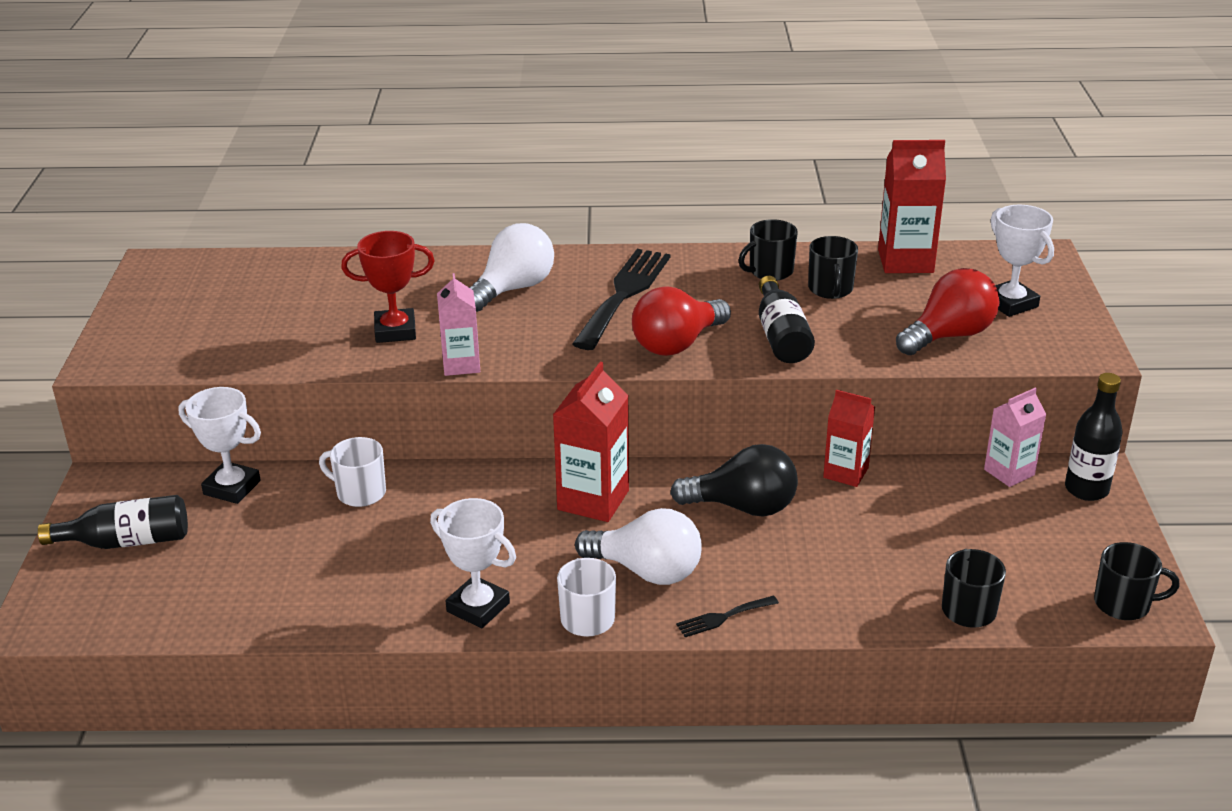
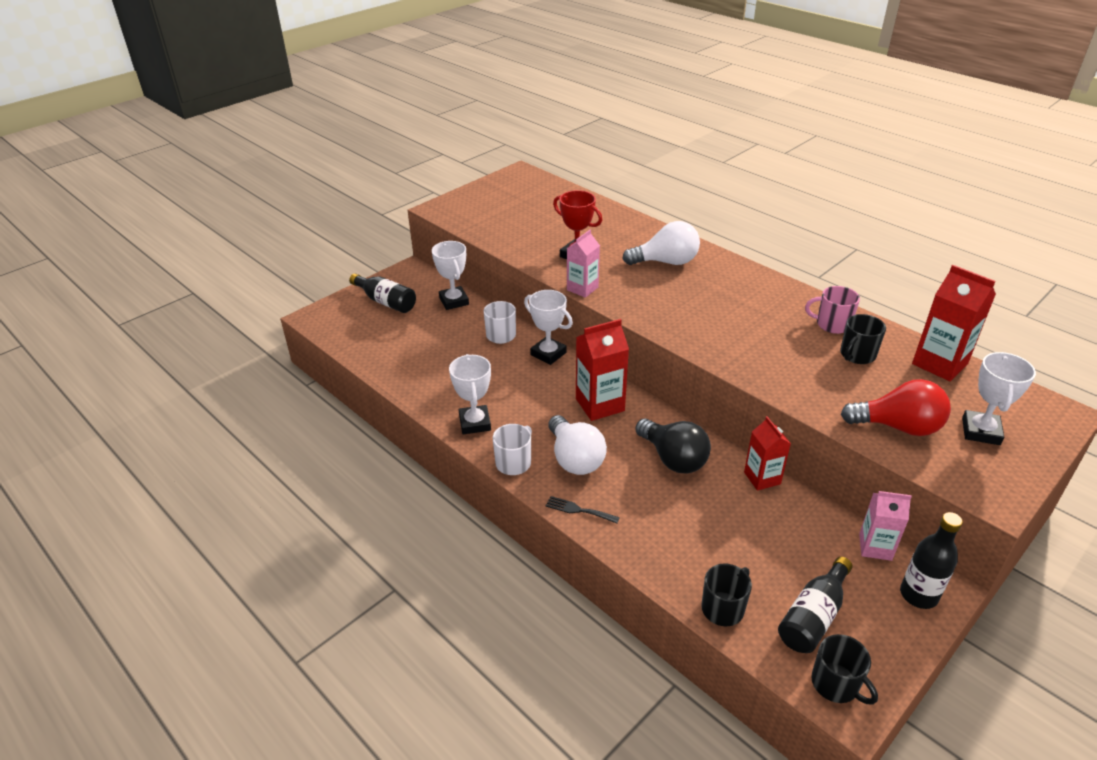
camera: 45 degrees right, 5 degrees up
black fork [572,249,671,350] -> none
red light bulb [632,286,731,356] -> none
black mug [739,219,798,281] -> pink mug [805,286,860,334]
black bottle [759,276,815,363] -> black bottle moved to [778,557,853,653]
none -> white trophy [524,290,573,365]

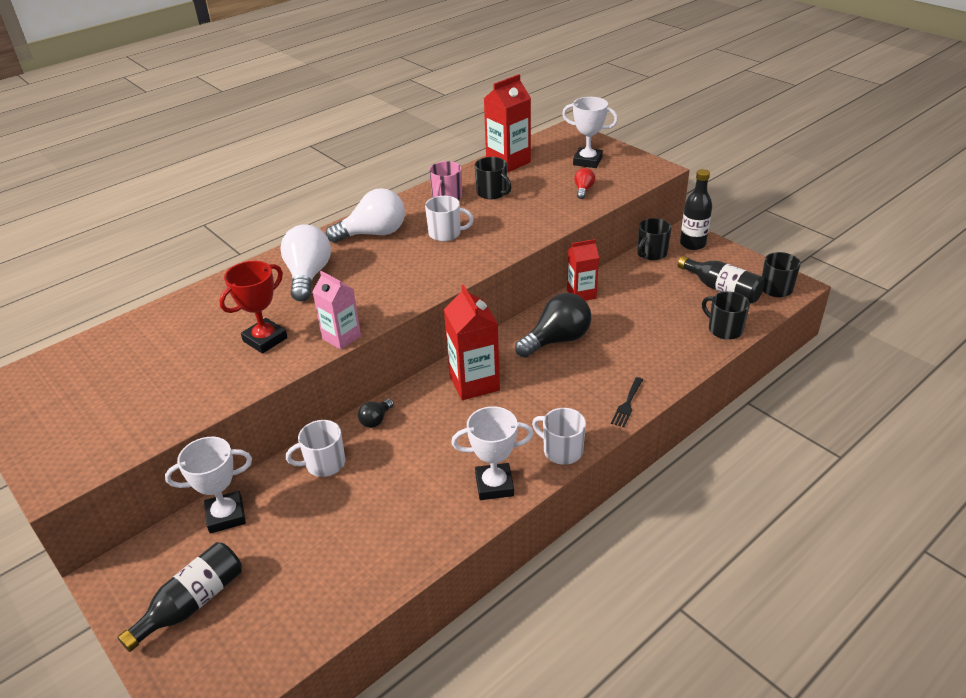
camera: 85 degrees left, 0 degrees up
white trophy [524,290,573,365] -> black light bulb [358,399,394,428]
white light bulb [548,415,607,475] -> white light bulb moved to [326,188,405,243]
red light bulb [841,379,951,436] -> red light bulb [574,168,595,199], size x0.48
pink carton [859,491,912,561] -> black mug [637,218,672,260]
none -> white mug [425,196,474,241]

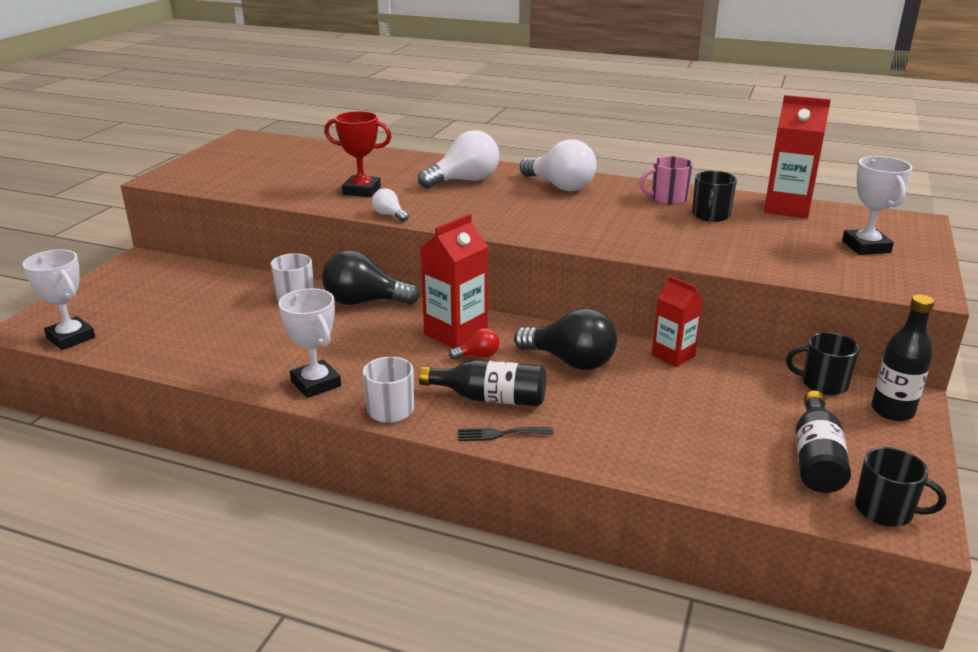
camera: 60 degrees right, 10 degrees down
black bottle [118,542,242,652] -> black bottle moved to [419,360,546,406]
white trophy [165,437,252,534] -> white trophy moved to [23,249,95,350]
pink carton [313,271,361,350] -> white light bulb [372,188,409,222]
black light bulb [358,399,394,428] -> black light bulb [322,250,420,305], size x2.07
white mug [425,196,474,241] -> none
red light bulb [574,168,595,199] -> red light bulb moved to [449,328,500,360]
black mug [702,291,750,340] -> none

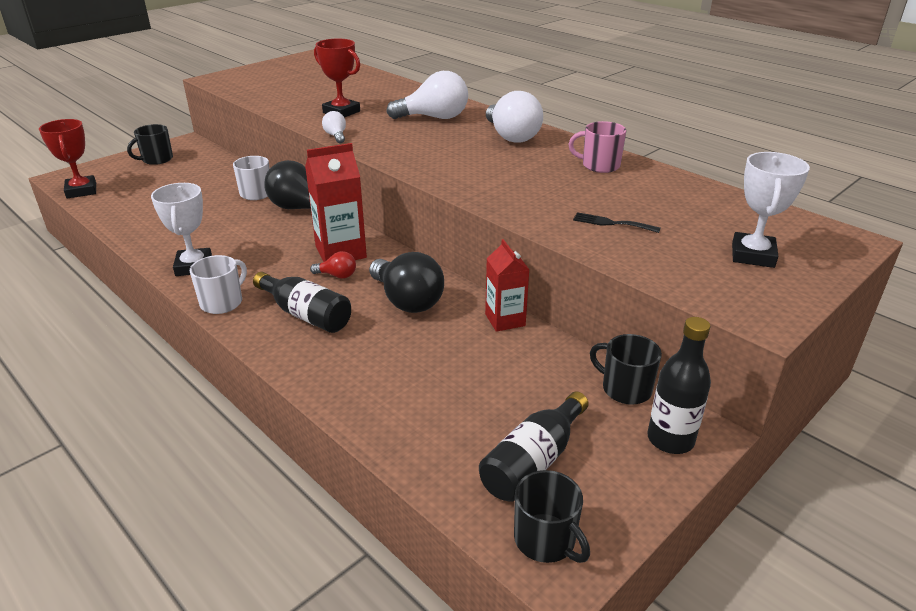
camera: 25 degrees right, 5 degrees up
white trophy [23,249,95,350] -> red trophy [39,119,96,199]
black fork [458,427,554,441] -> black fork moved to [573,212,660,233]
black mug [692,171,737,222] -> black mug moved to [127,124,173,165]
red carton [764,95,831,218] -> none

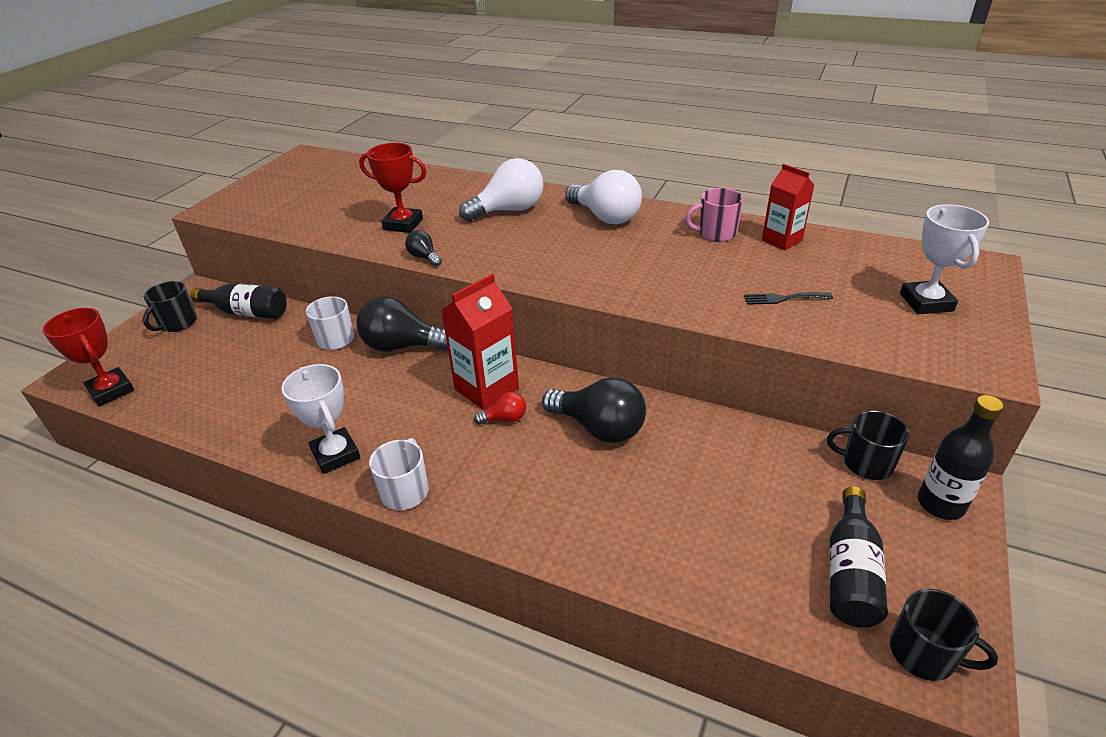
camera: 20 degrees left, 5 degrees up
black bottle [253,272,351,333] -> black bottle moved to [190,283,287,319]
white light bulb [322,111,346,143] -> black light bulb [405,230,442,267]
red carton [485,239,529,332] -> red carton moved to [762,164,815,250]

